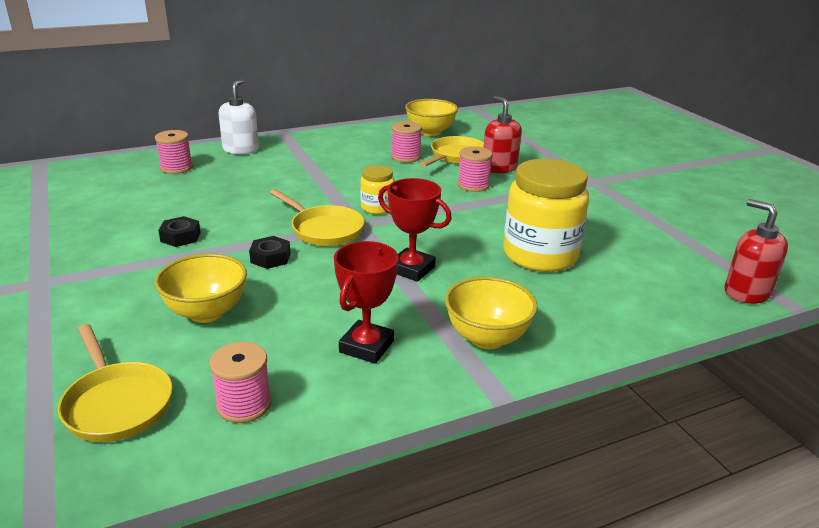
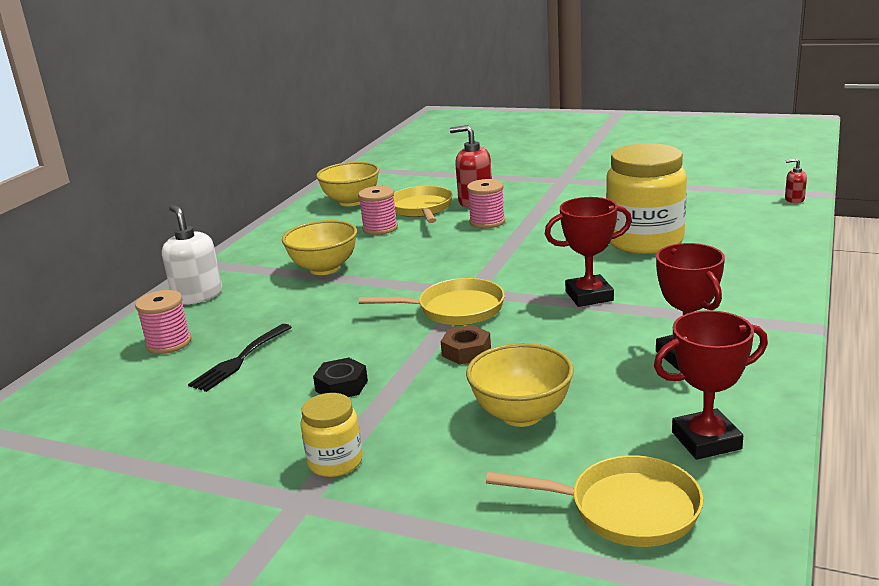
camera: 40 degrees left, 5 degrees down
pink spool [209,342,271,423] -> red trophy [654,310,768,460]
black nut [249,236,291,269] -> brown nut [441,325,491,365]
yellow jar [360,165,395,214] -> yellow jar moved to [300,393,363,477]
yellow bowl [445,276,538,349] -> yellow bowl moved to [282,220,357,275]
red soap dispenser [724,199,788,304] -> red soap dispenser [785,158,807,203], size x0.51
none -> black fork [188,324,292,392]

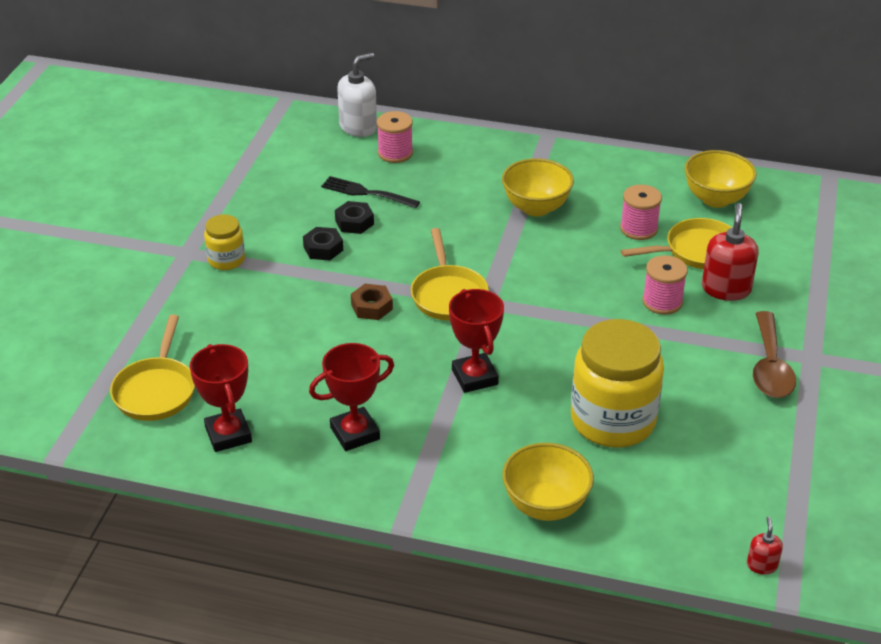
camera: 80 degrees right, 15 degrees up
white soap dispenser [162,205,222,305] -> white soap dispenser moved to [337,53,377,137]
yellow bowl [466,343,574,427] -> yellow bowl moved to [502,443,594,521]
none -> black nut [335,201,374,234]
none -> brown spoon [753,311,796,398]

